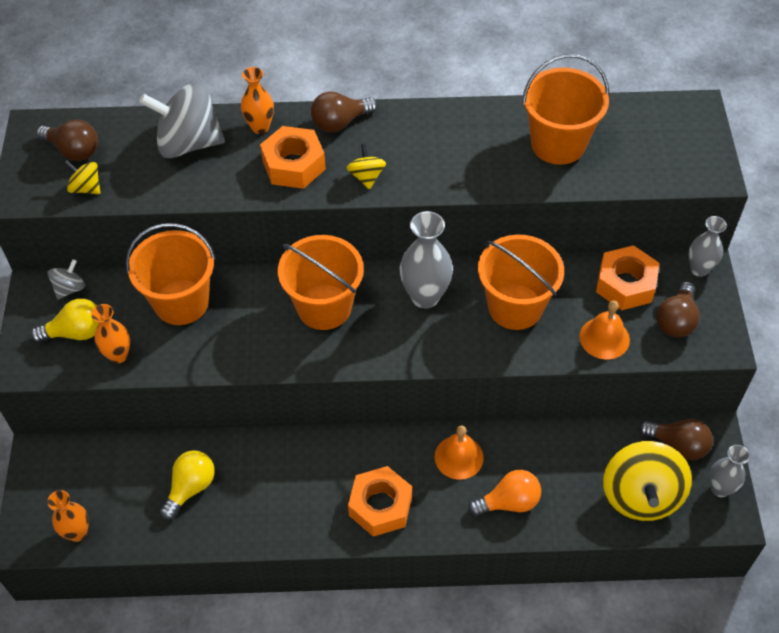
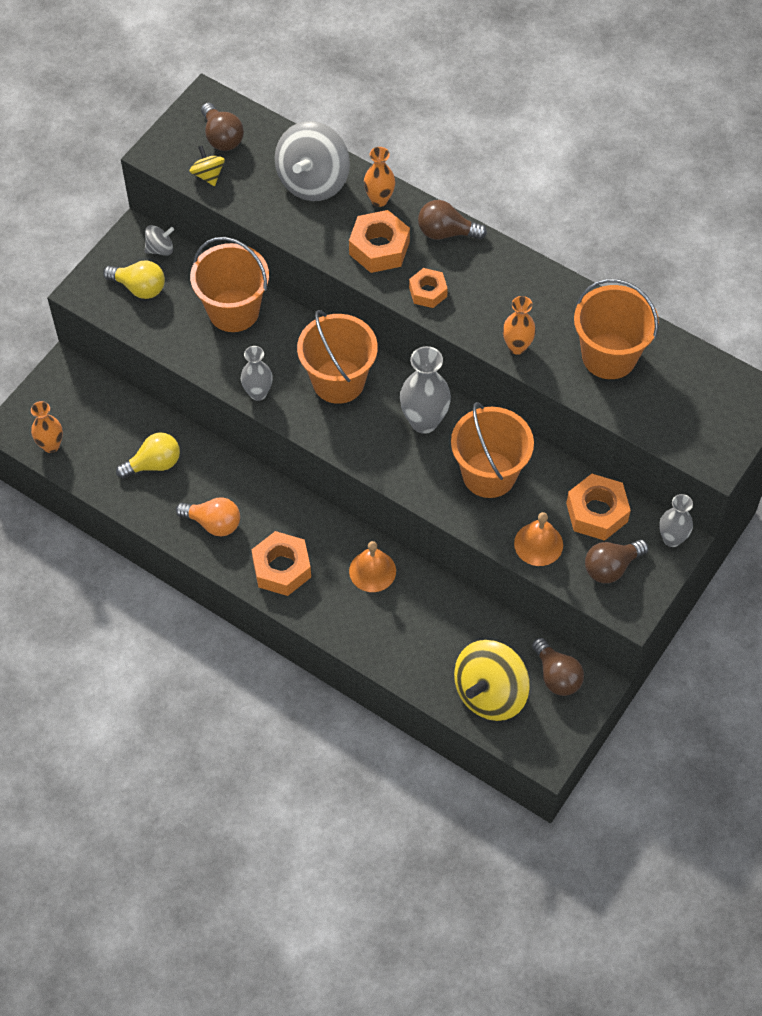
camera: 35 degrees right, 5 degrees up
orange vase [91,304,130,363] -> orange vase moved to [503,296,536,355]
grey spinning top [139,81,225,158] -> grey spinning top turned 105 degrees counterclockwise [275,121,350,201]
yellow spinning top [346,144,386,189] -> orange nut [409,268,448,308]
orange light bulb [468,470,541,516] -> orange light bulb moved to [176,497,240,536]
grey vase [709,445,750,497] -> grey vase moved to [241,346,273,401]

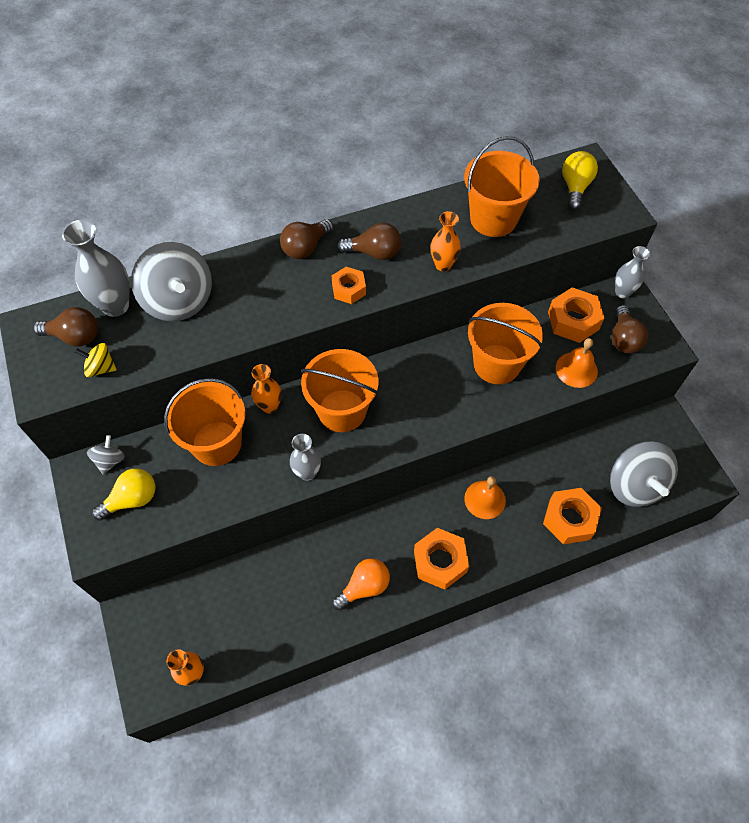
camera: 55 degrees left, 0 degrees up
yellow light bulb [116,432,180,479] -> yellow light bulb moved to [562,151,598,210]
orange nut [349,210,410,273] -> orange nut moved to [543,488,602,544]
orange vase [364,147,395,207] -> orange vase moved to [251,364,282,414]
grey vase [400,346,451,434] -> grey vase moved to [62,220,130,317]
yellow spinning top [454,640,530,721] -> grey spinning top [610,441,678,507]
brown light bulb [532,638,584,696] -> brown light bulb moved to [338,223,401,260]

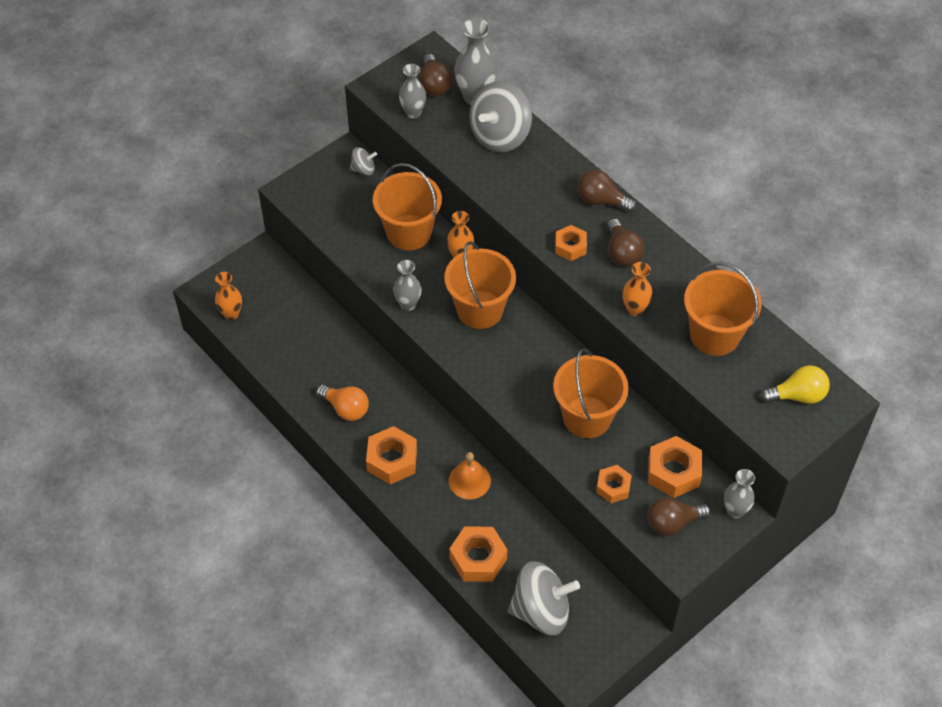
camera: 70 degrees right, 5 degrees down
yellow spinning top [75,343,117,377] -> grey vase [399,64,426,119]
yellow light bulb [92,469,155,521] -> none
orange bell [556,338,598,388] -> orange nut [596,465,632,503]
grey spinning top [610,441,678,507] -> grey spinning top turned 150 degrees counterclockwise [508,561,580,635]

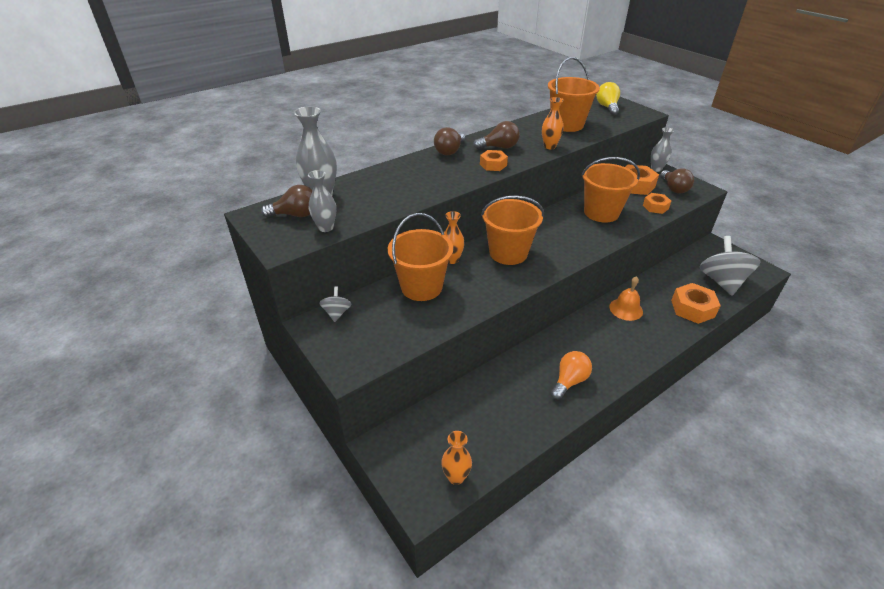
camera: 85 degrees left, 15 degrees down
orange nut [366,426,417,485] -> none
grey vase [393,260,422,311] -> none
grey spinning top [469,81,532,152] -> none

